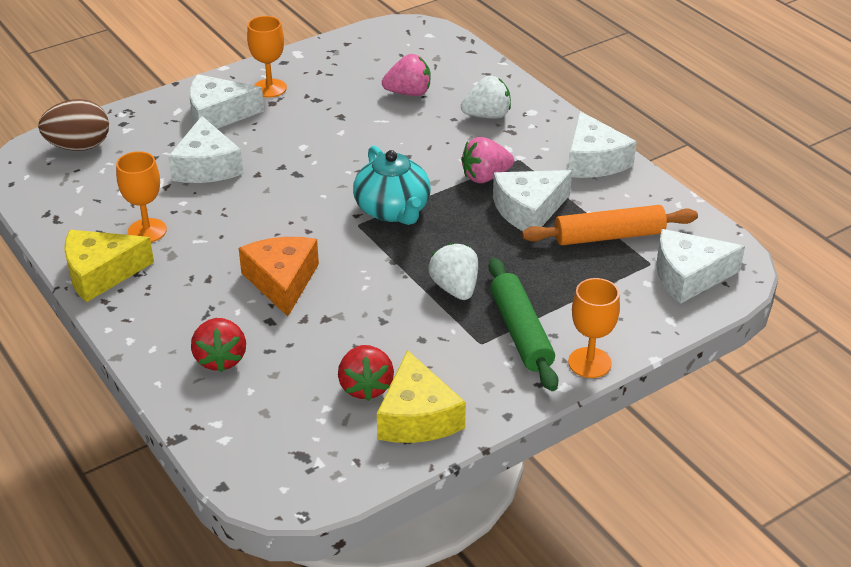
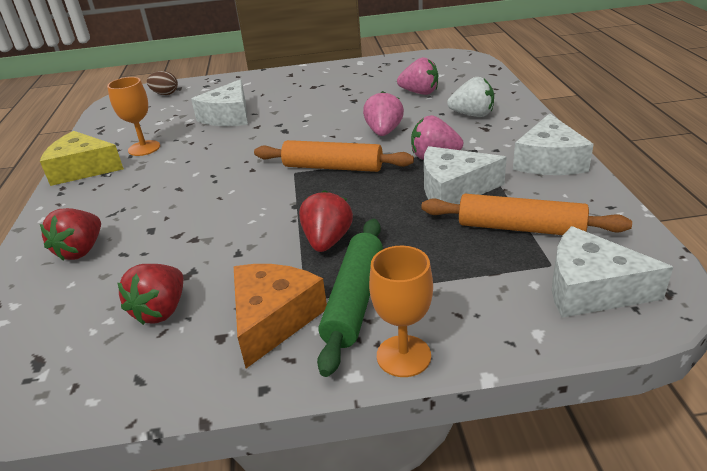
camera: 30 degrees right, 5 degrees down
brown egg [38,99,109,151] -> brown egg [147,71,178,95], size x0.62
white cheese [189,74,264,129] -> none
orange cheese [239,237,319,317] -> orange cheese moved to [234,264,327,368]
orange goblet [247,16,287,98] -> none
turquoise teapot [353,146,431,225] -> orange rolling pin [254,140,414,172]
yellow cheese [377,350,466,443] -> none
white strawberry [428,243,478,300] -> red strawberry [299,190,353,252]
none -> pink strawberry [363,91,404,136]

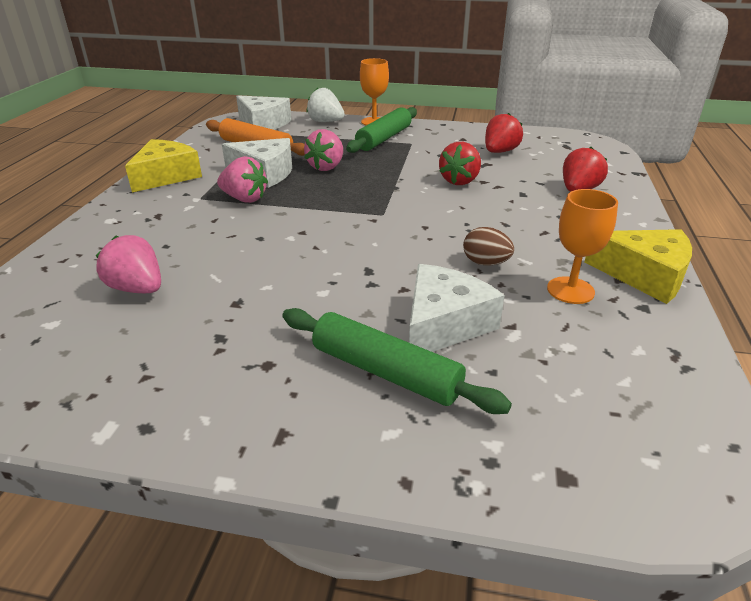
camera: 165 degrees left, 0 degrees up
brown egg [147,71,178,95] -> brown egg moved to [463,227,514,266]
orange cheese [234,264,327,368] -> none
orange rolling pin [254,140,414,172] -> none
red strawberry [299,190,353,252] -> red strawberry moved to [439,142,481,185]
pink strawberry [363,91,404,136] -> pink strawberry moved to [304,129,343,171]
white strawberry [447,77,494,117] -> white strawberry moved to [307,88,345,122]
white cheese [513,113,594,175] -> yellow cheese [125,139,202,193]
none -> green rolling pin [282,308,512,414]

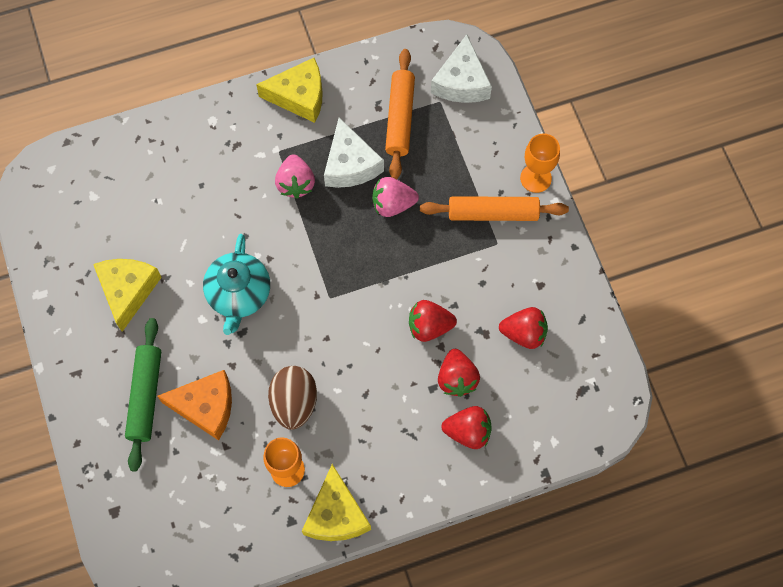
camera: 60 degrees right, 35 degrees up
pink strawberry [96,235,161,293] -> none
white strawberry [307,88,345,122] -> none
green rolling pin [346,107,417,153] -> orange rolling pin [420,196,569,221]
white cheese [409,264,505,352] -> orange cheese [157,370,232,440]
brown egg [463,227,514,266] -> brown egg [268,366,317,430], size x1.62
none -> yellow cheese [93,259,162,332]
none -> turquoise teapot [203,234,270,335]
none -> red strawberry [438,349,480,397]

